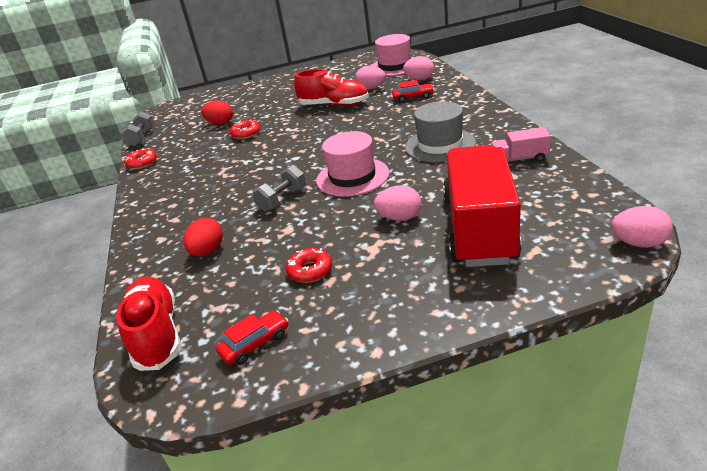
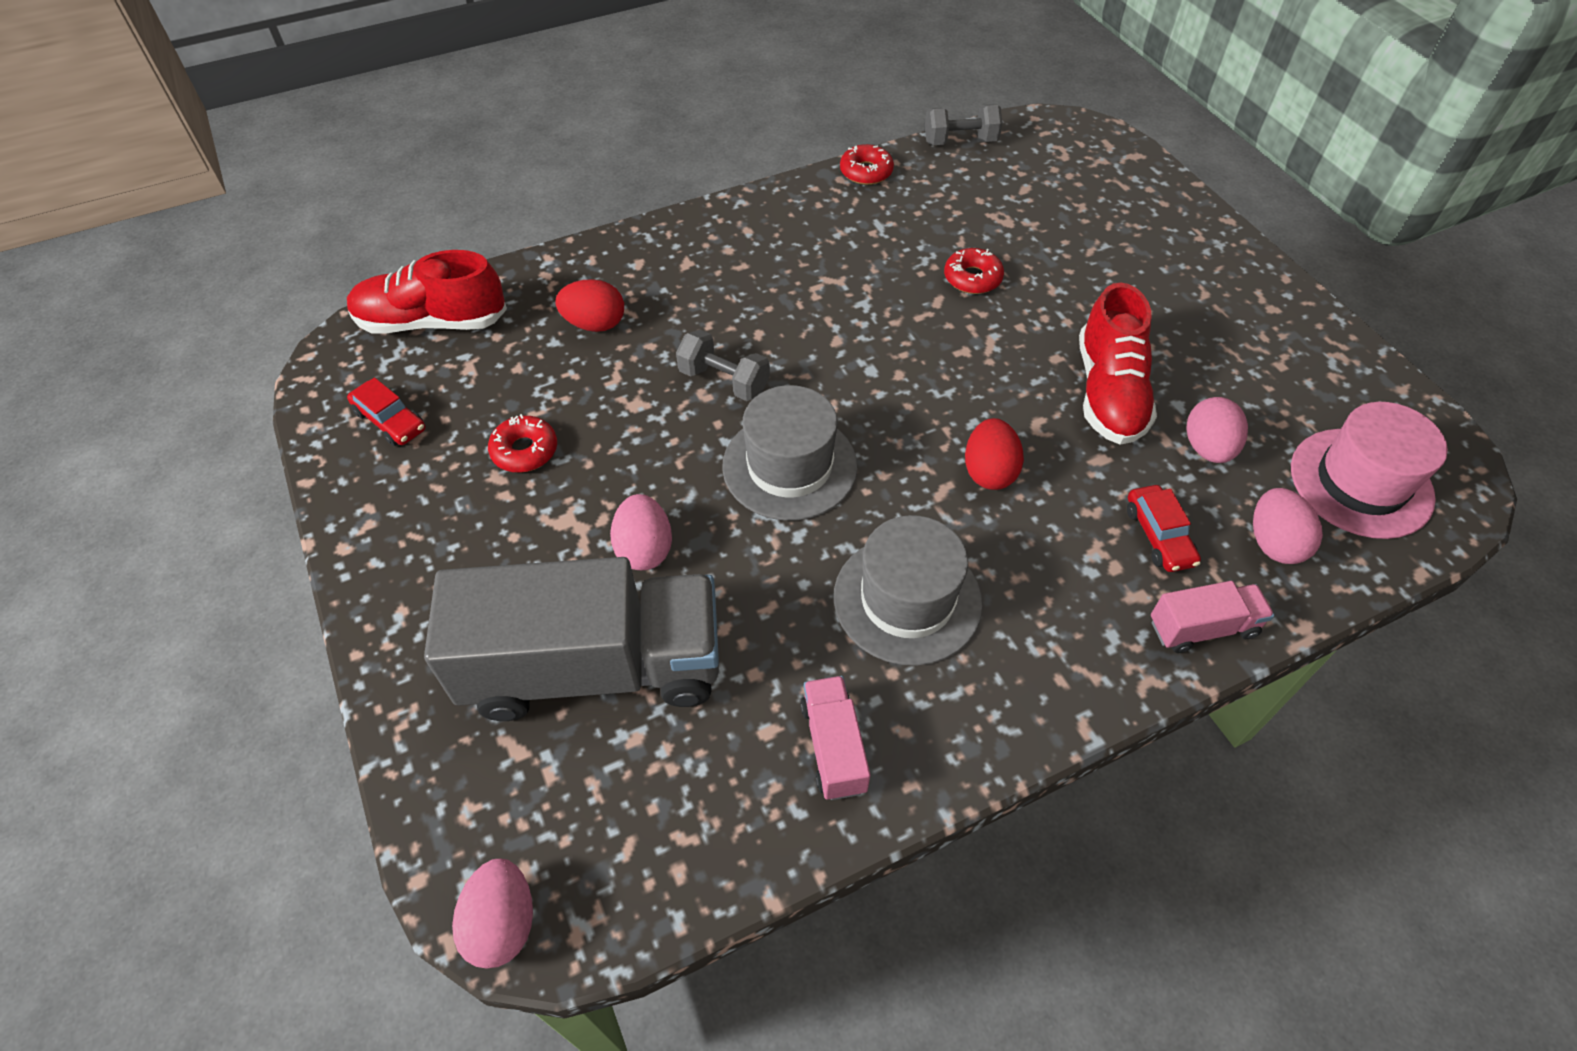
camera: 75 degrees right, 20 degrees up
red shoe [116,277,181,371] -> red shoe turned 150 degrees counterclockwise [347,250,507,334]
red egg [201,100,233,125] -> red egg moved to [965,418,1024,490]
pink hat [316,131,389,197] -> grey hat [722,385,858,521]
red truck [443,145,522,267] -> grey truck [424,557,719,721]
none -> pink truck [1151,581,1274,653]

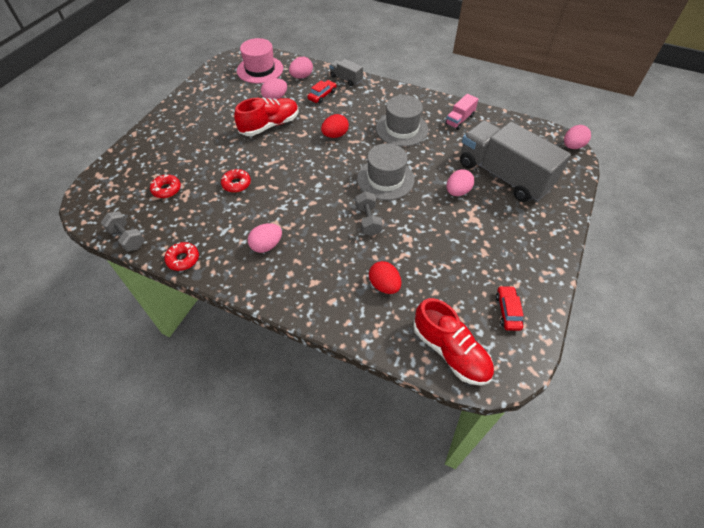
camera: 130 degrees left, 0 degrees up
red donut [488,414,557,473] -> red donut moved to [150,174,181,198]
pink truck [1151,581,1274,653] -> grey truck [329,59,363,86]
none -> pink egg [248,223,282,253]

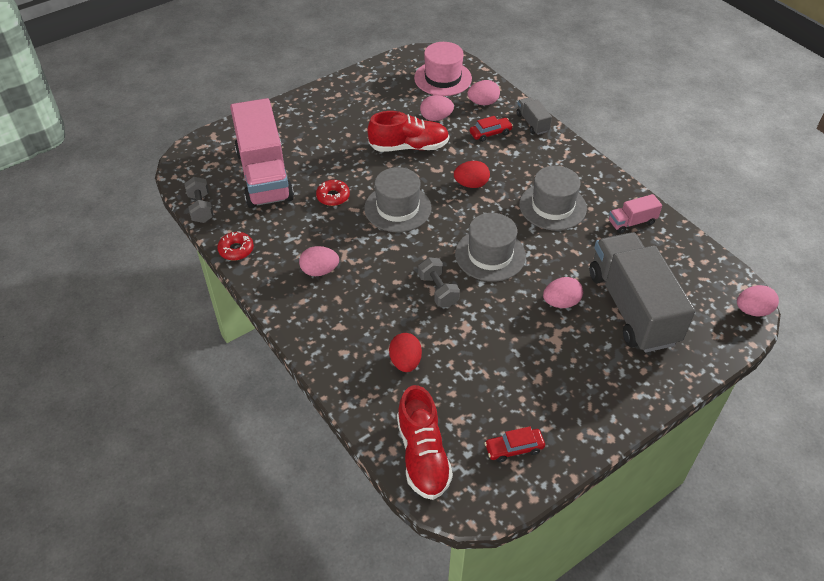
camera: 30 degrees right, 5 degrees down
red donut [150,174,181,198] -> pink truck [230,98,294,208]
grey dumbbell [355,191,383,236] -> grey dumbbell turned 45 degrees counterclockwise [418,257,460,307]
red car [496,286,524,331] -> red car turned 135 degrees counterclockwise [485,426,545,463]
none -> grey hat [364,167,432,232]

